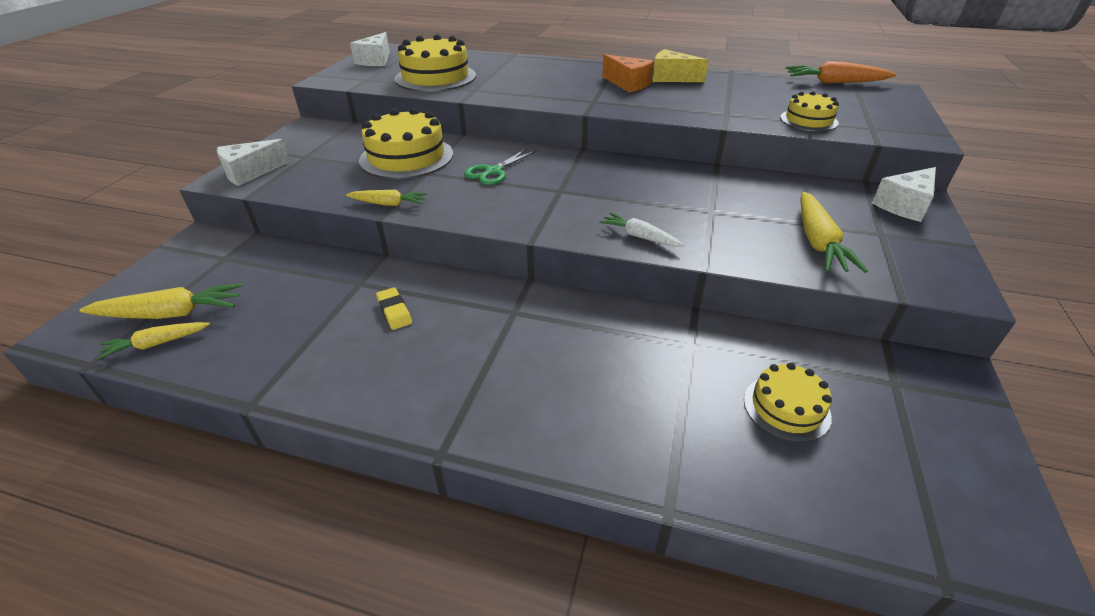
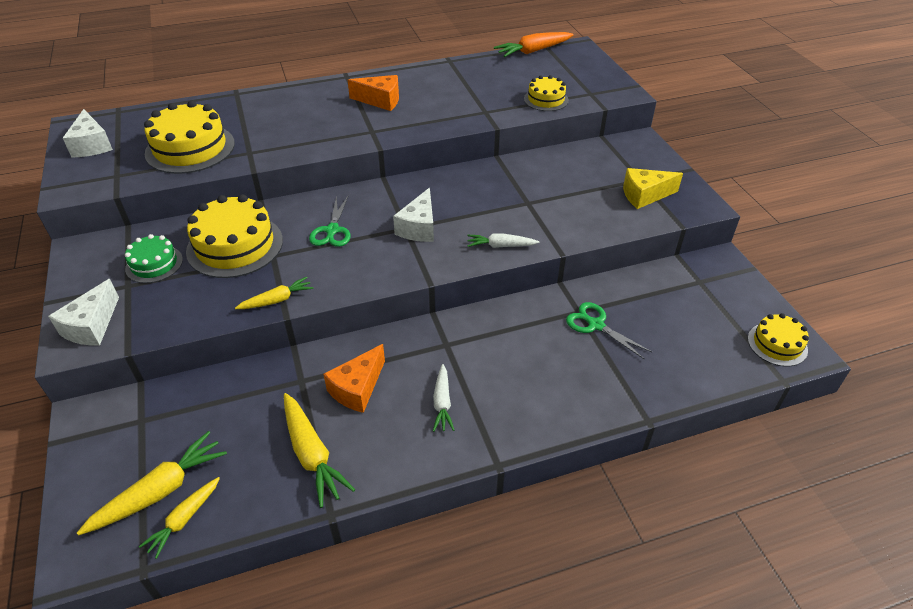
camera: 35 degrees left, 5 degrees up
yellow eraser [376,287,412,330] -> orange cheese [323,344,385,413]
yellow cheese [652,49,709,82] -> yellow cheese moved to [623,168,683,209]
yellow cake [744,363,832,442] -> yellow cake moved to [748,313,809,367]
yellow carrot [801,192,868,273] -> yellow carrot moved to [284,393,355,508]
white cheese [872,167,936,222] -> white cheese moved to [393,188,434,242]
none -> green cake [125,234,183,283]
none -> white carrot [433,364,455,432]
none -> green scissors [566,302,652,359]

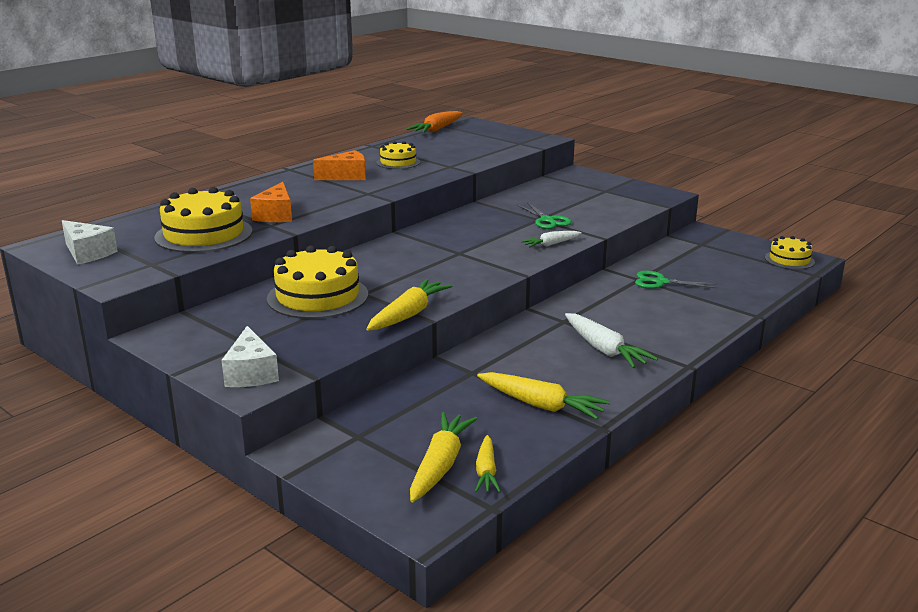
camera: 30 degrees left, 20 degrees down
green cake [125,234,183,283] -> none
yellow carrot [235,277,314,309] -> yellow carrot [366,279,453,331], size x1.61
green scissors [309,195,351,247] -> green scissors moved to [517,202,572,229]
orange cheese [323,344,385,413] -> orange cheese moved to [250,182,292,222]
white cheese [393,188,434,242] -> none
white carrot [433,364,455,432] -> white carrot [565,313,658,368], size x1.61
yellow cake [524,75,569,111] -> yellow cake moved to [376,141,420,169]
yellow cheese [623,168,683,209] -> none

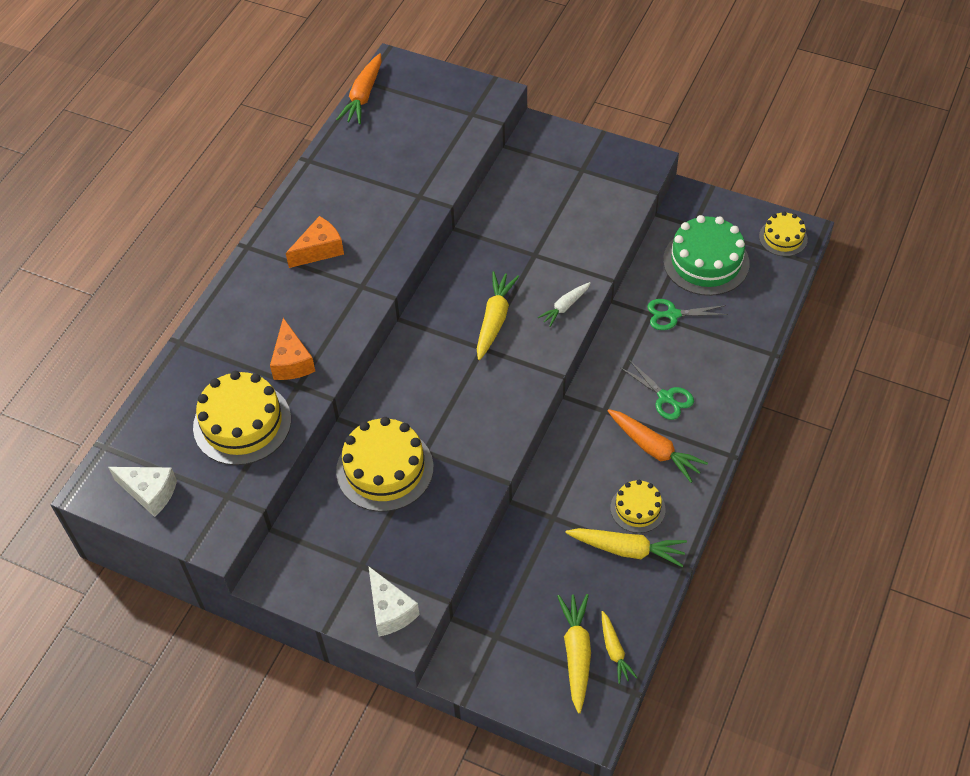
camera: 15 degrees left, 30 degrees up
yellow carrot [366,279,453,331] -> yellow carrot moved to [477,271,519,360]
yellow cake [376,141,420,169] -> yellow cake moved to [610,480,665,533]
green scissors [517,202,572,229] -> green scissors moved to [621,360,694,420]
white carrot [565,313,658,368] -> orange carrot [608,409,708,483]
none -> green cake [663,215,750,296]

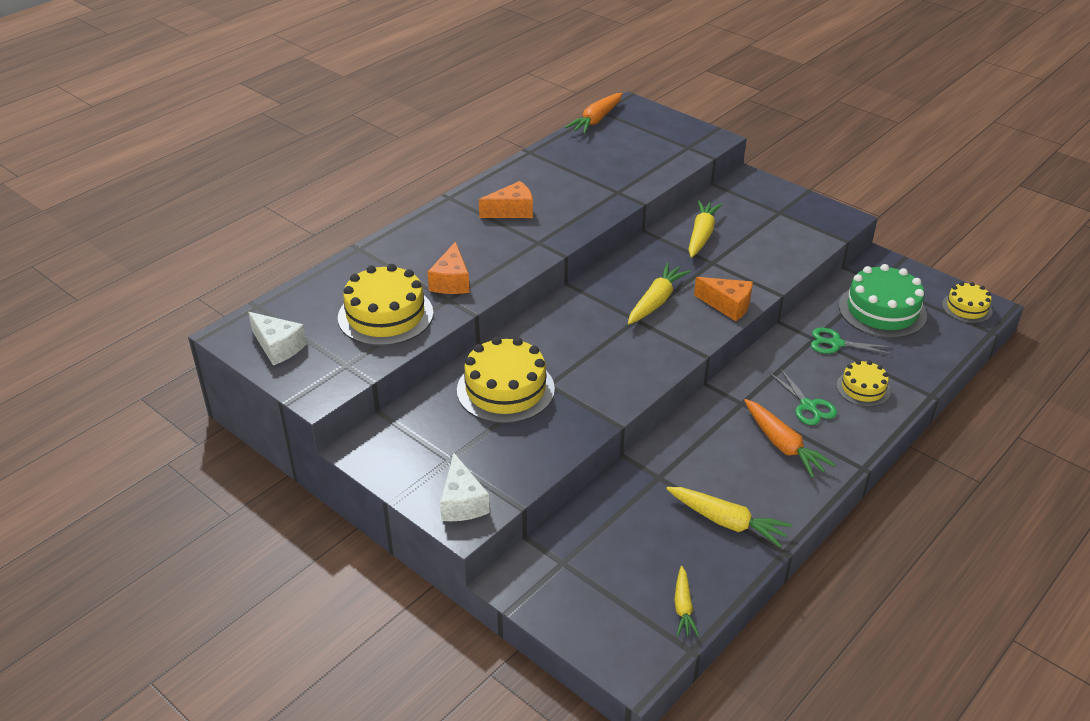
camera: 15 degrees right, 15 degrees down
white carrot [538,282,591,327] -> orange cheese [694,277,753,321]
yellow carrot [557,594,591,713] -> yellow carrot moved to [688,200,722,258]
yellow cake [610,480,665,533] -> yellow cake moved to [836,360,891,407]

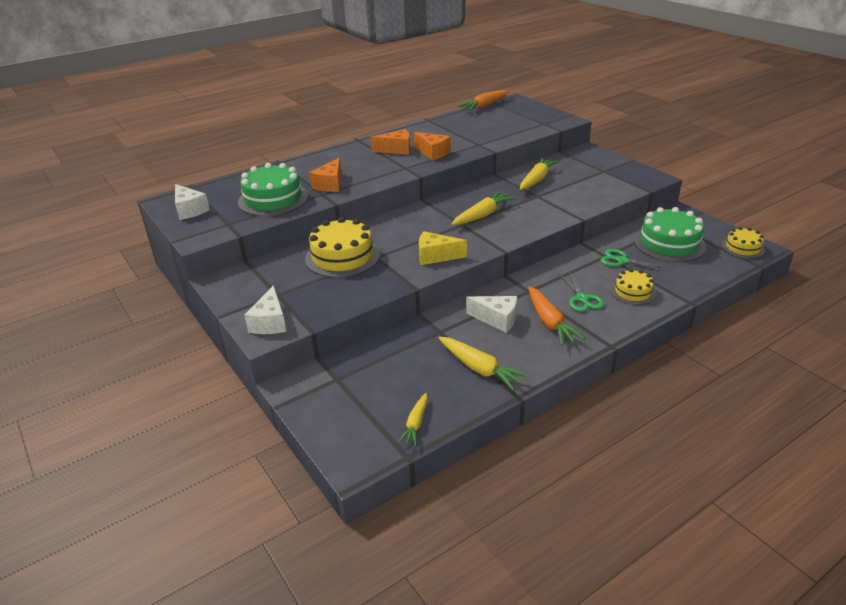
camera: 15 degrees right, 5 degrees down
yellow cake [338,264,434,346] -> green cake [238,163,308,216]
orange cheese [694,277,753,321] -> orange cheese moved to [414,132,451,160]
none -> yellow cheese [419,231,467,265]
none -> white cheese [466,296,517,333]

